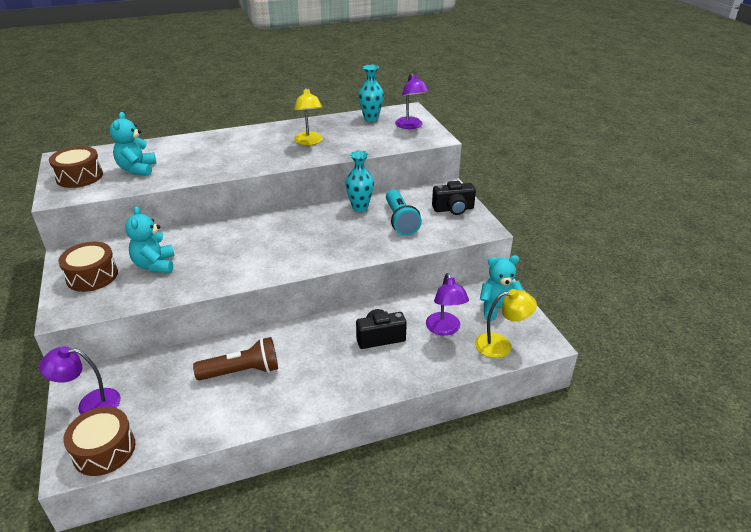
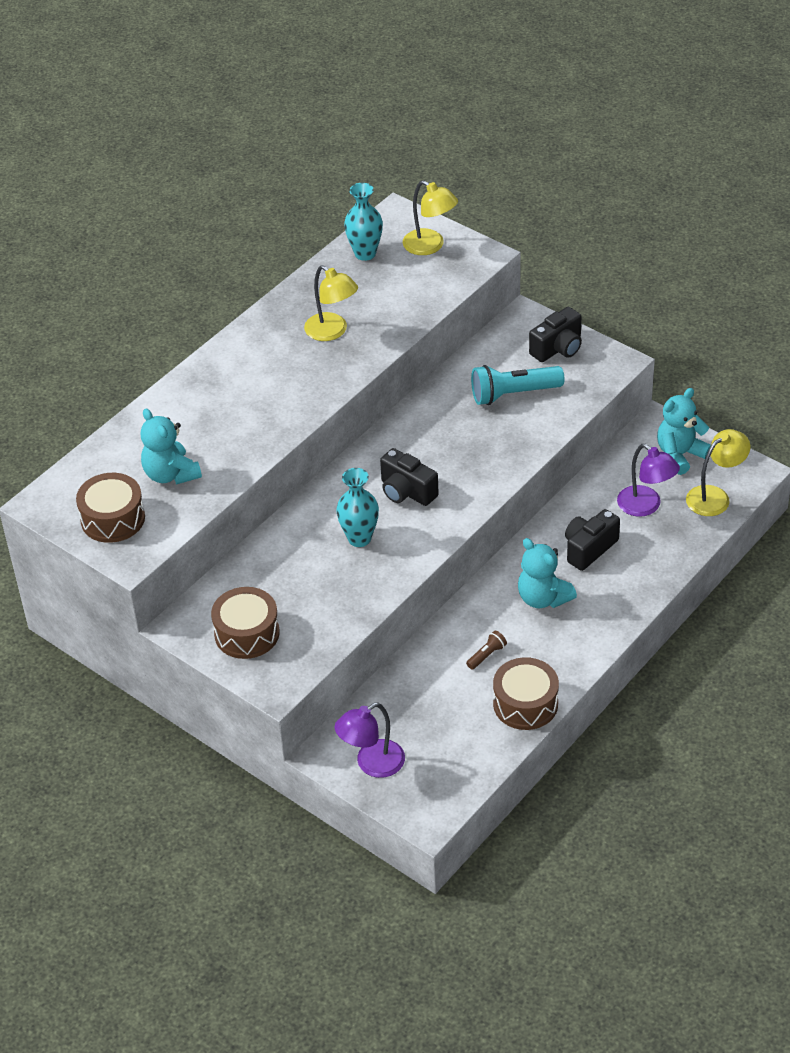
camera: 30 degrees left, 10 degrees up
brown drum [63,407,135,476] -> brown drum moved to [493,657,559,730]
turquoise teddy bear [125,206,175,273] -> turquoise teddy bear moved to [518,538,577,608]
brown flashlight [193,337,278,381] -> brown flashlight [466,631,507,670], size x0.47
turquoise vase [345,151,374,212] -> turquoise vase moved to [336,468,379,547]
turquoise flashlight [386,189,422,236] -> turquoise flashlight turned 120 degrees clockwise [471,365,564,405]
purple lamp [395,73,429,129] -> yellow lamp [403,180,458,255]
none -> black camera [380,448,439,506]

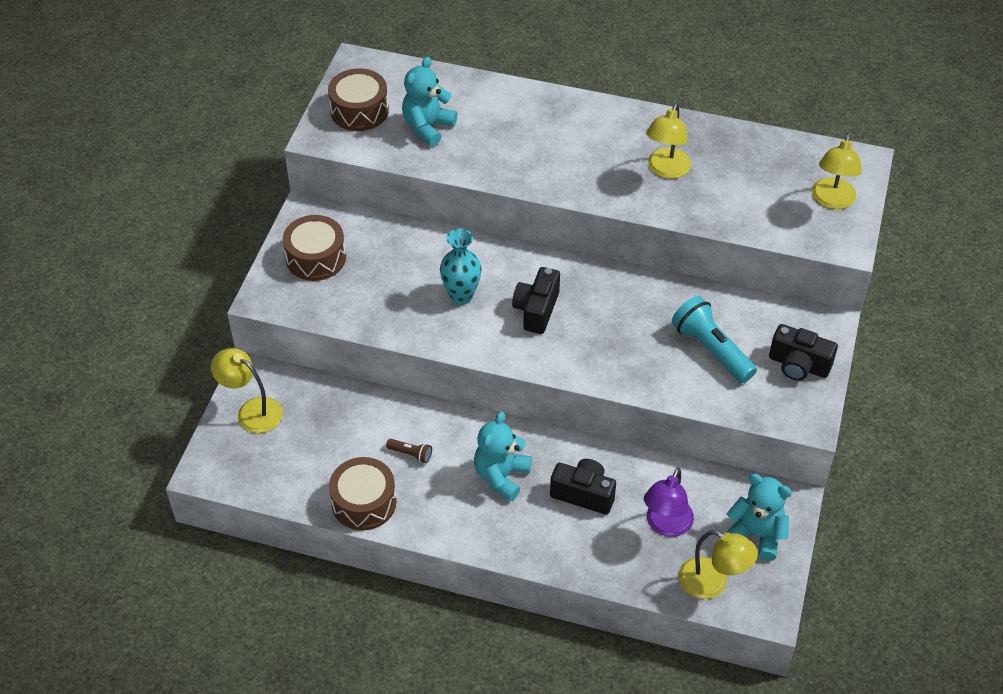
camera: 65 degrees right, 5 degrees up
purple lamp [334,703,405,778] -> yellow lamp [211,348,283,433]
turquoise vase [344,183,383,261] -> none

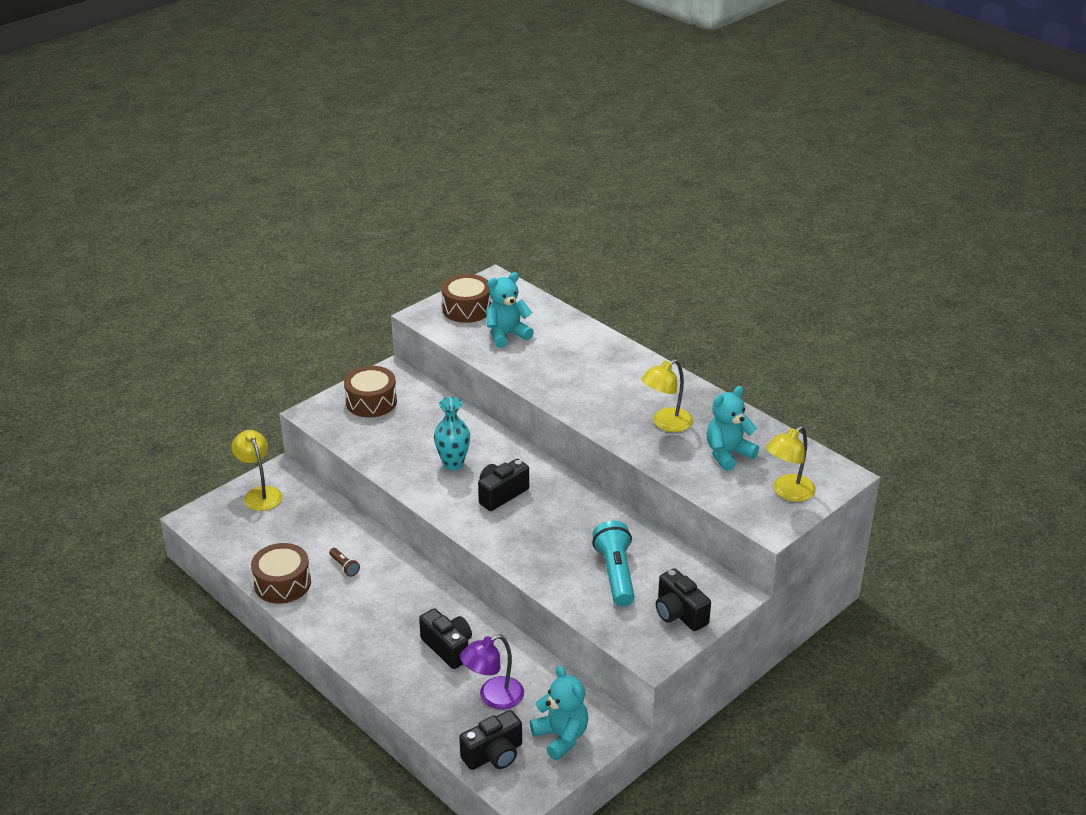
camera: 30 degrees right, 15 degrees down
turquoise teddy bear [474,412,532,501] -> turquoise teddy bear moved to [706,386,759,471]
yellow lamp [679,530,758,599] -> black camera [459,710,522,770]

